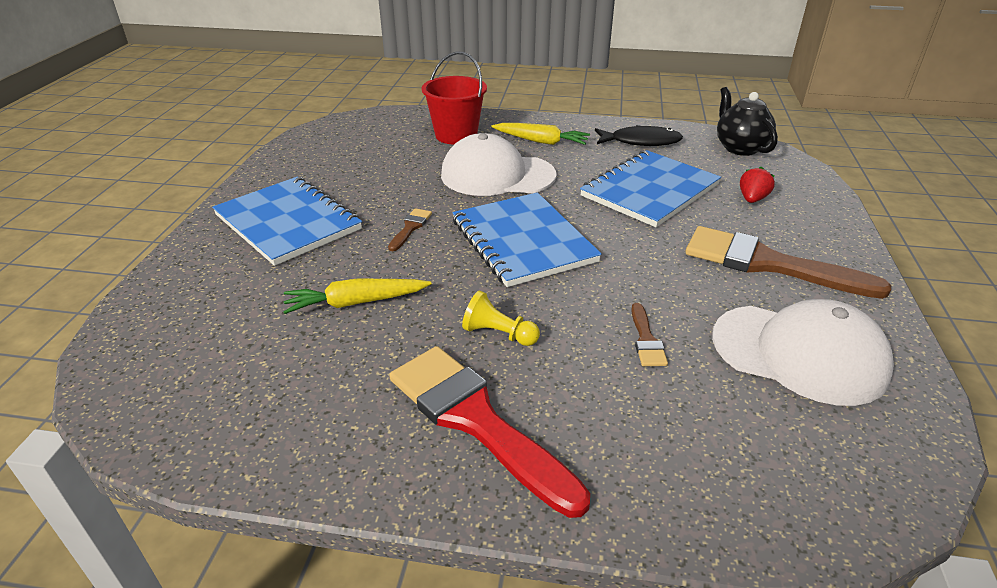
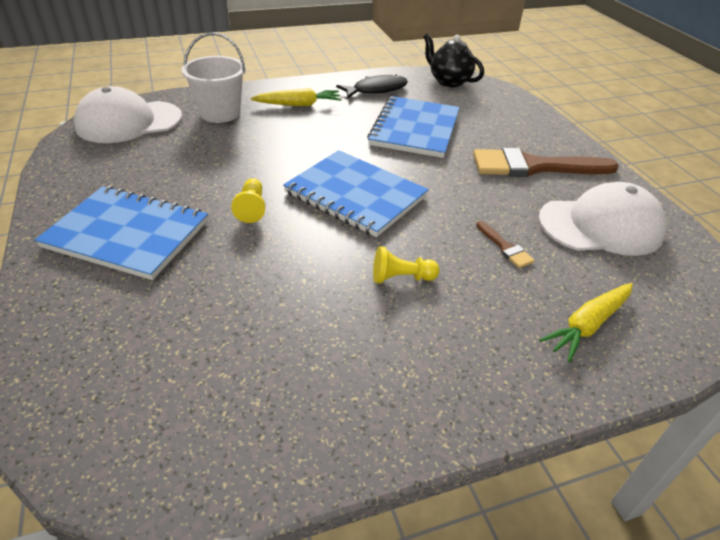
camera: 30 degrees left, 5 degrees up
yellow carrot [283,279,432,314] -> yellow carrot moved to [539,283,633,362]
brown brush [388,208,432,251] -> yellow pawn [231,178,265,223]
red brush [389,346,590,518] -> none
red bucket [422,51,487,145] -> white bucket [181,32,246,123]
white cap [441,133,557,196] -> white cap moved to [74,86,182,143]
red strawberry [740,167,775,203] -> none

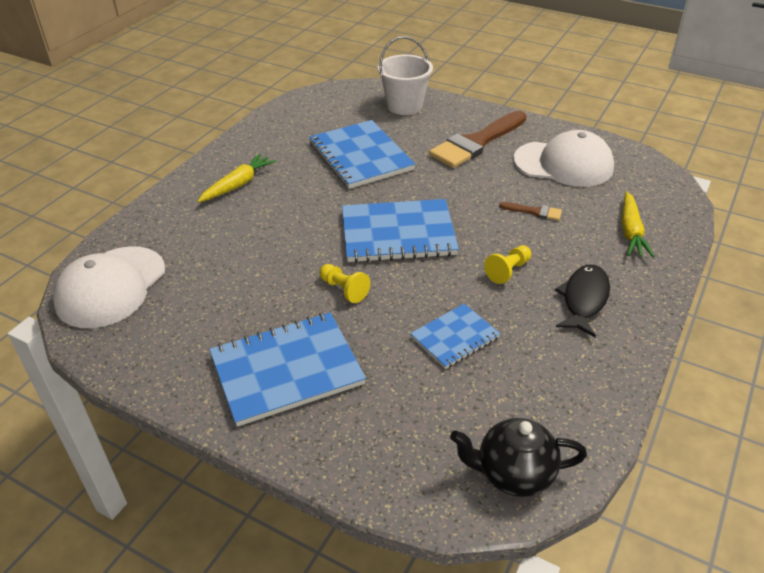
camera: 40 degrees left, 0 degrees up
white bucket [181,32,246,123] -> white bucket moved to [378,36,433,115]
black fish [336,74,408,98] -> black fish moved to [555,265,610,337]
black teapot [423,33,484,87] -> black teapot moved to [450,418,587,497]
white cap [539,182,667,256] -> white cap turned 60 degrees clockwise [513,130,614,187]
none -> blue notebook [410,303,500,369]

